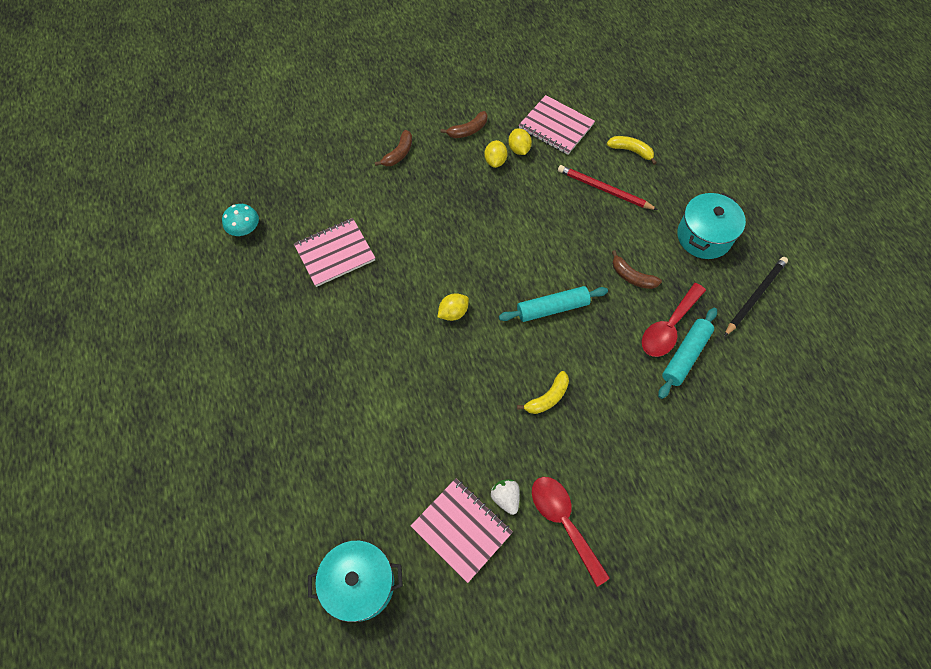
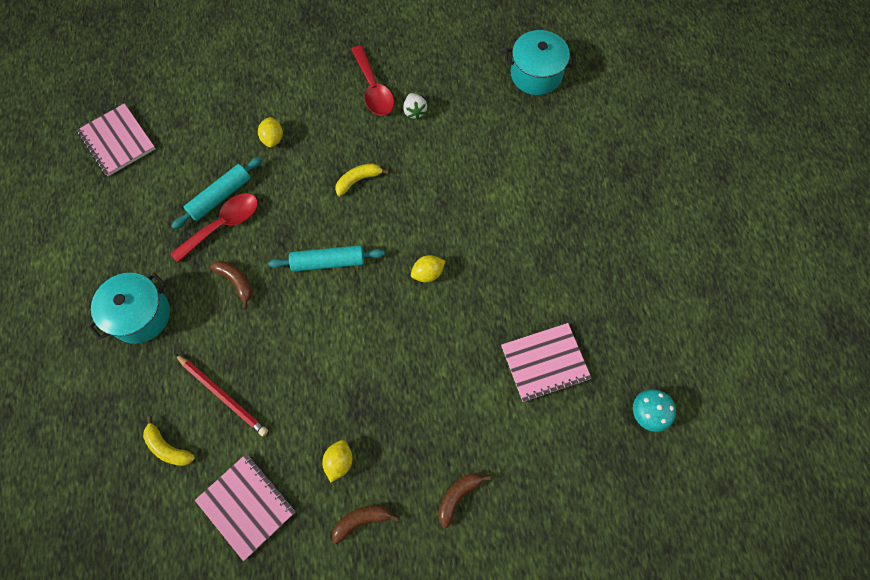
camera: 170 degrees left, 5 degrees up
pink notebook [411,478,513,583] -> pink notebook moved to [77,103,156,176]
yellow lemon [508,128,532,155] -> yellow lemon moved to [258,117,283,148]
black pencil [724,257,788,337] -> none

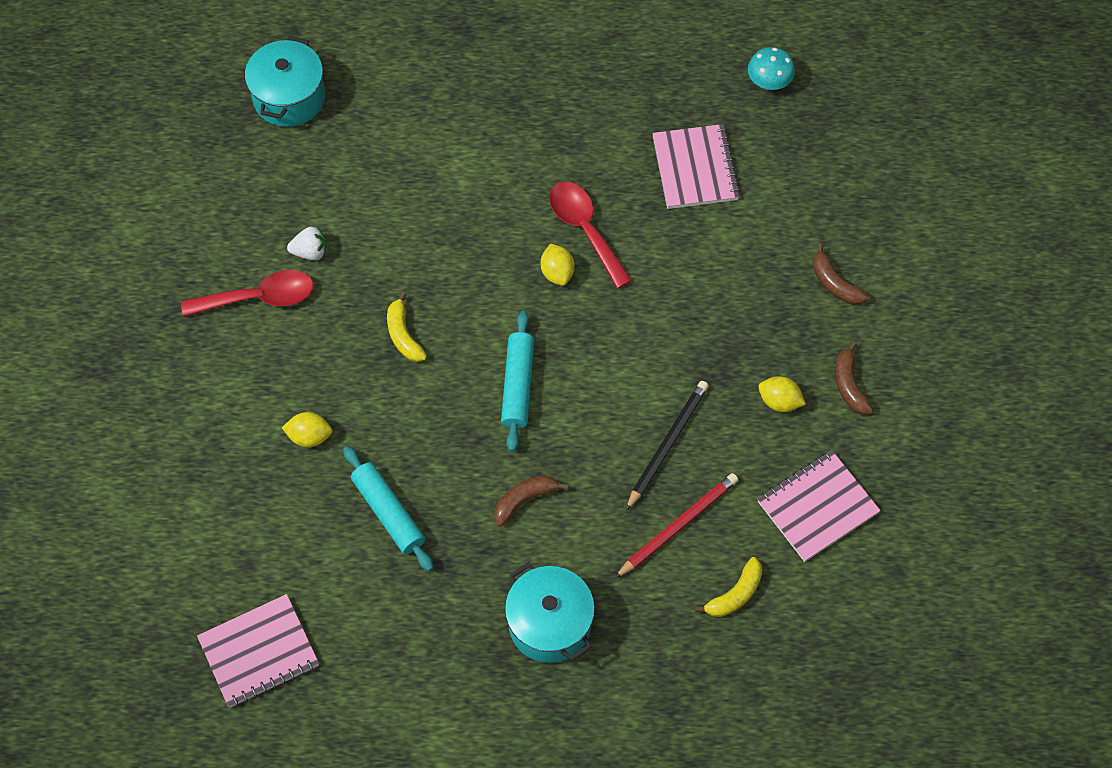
camera: 80 degrees left, 5 degrees down
red spoon [170,193,258,263] -> red spoon moved to [549,181,632,289]
none -> black pencil [626,381,709,511]

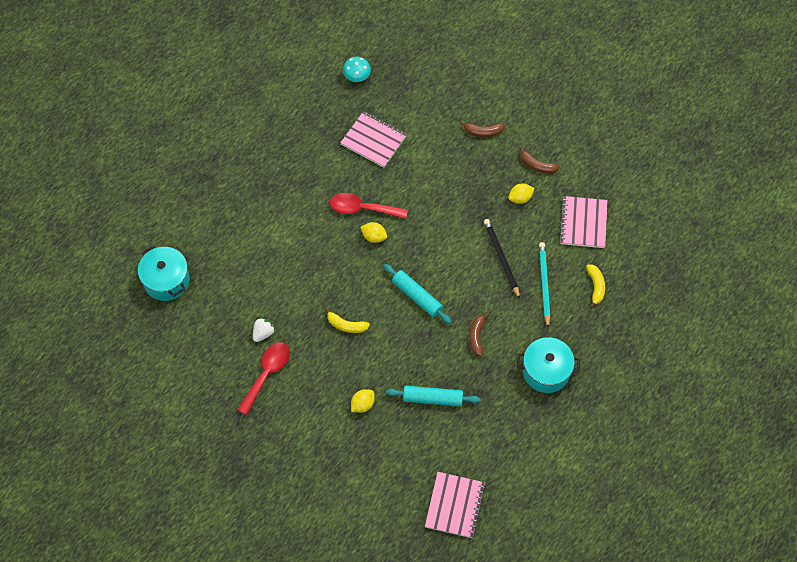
camera: 50 degrees left, 0 degrees up
red pencil [614,473,738,579] -> turquoise pencil [539,242,550,328]

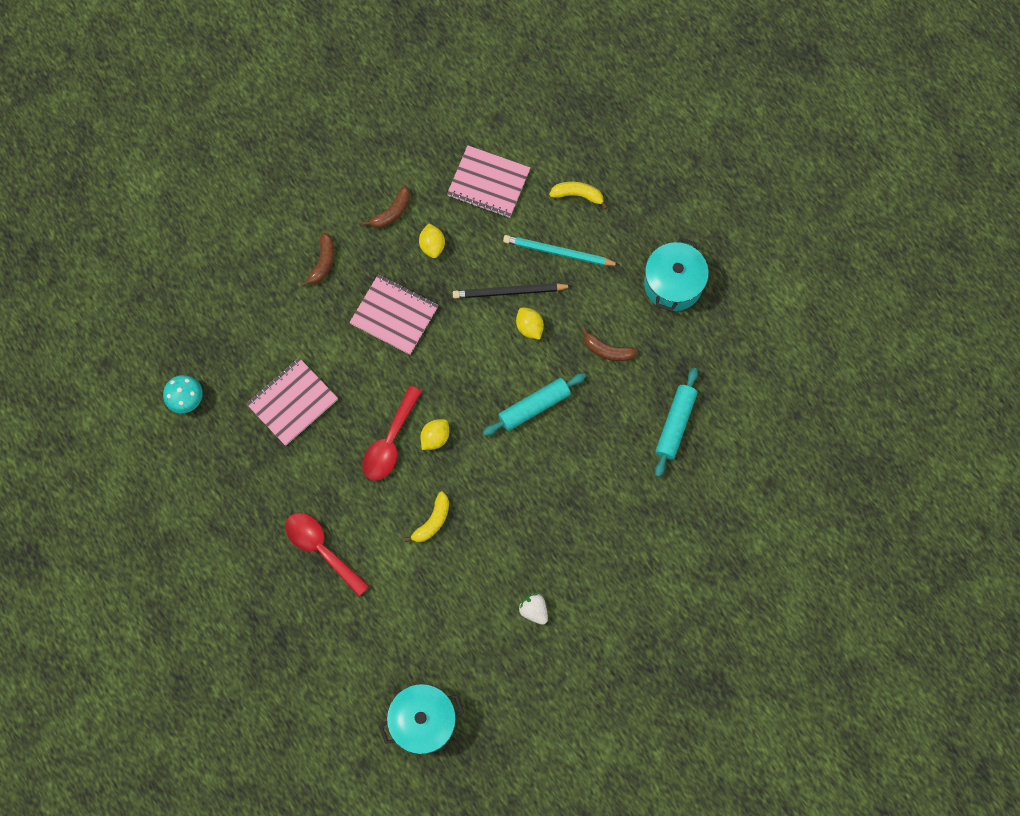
camera: 75 degrees left, 10 degrees up
red spoon [237,342,290,415] -> red spoon moved to [285,513,369,596]
yellow banana [325,307,370,333] -> yellow banana moved to [404,491,449,542]
yellow lemon [351,389,375,413] -> yellow lemon moved to [516,307,544,340]
pink notebook [425,472,485,538] -> pink notebook moved to [349,274,438,355]

